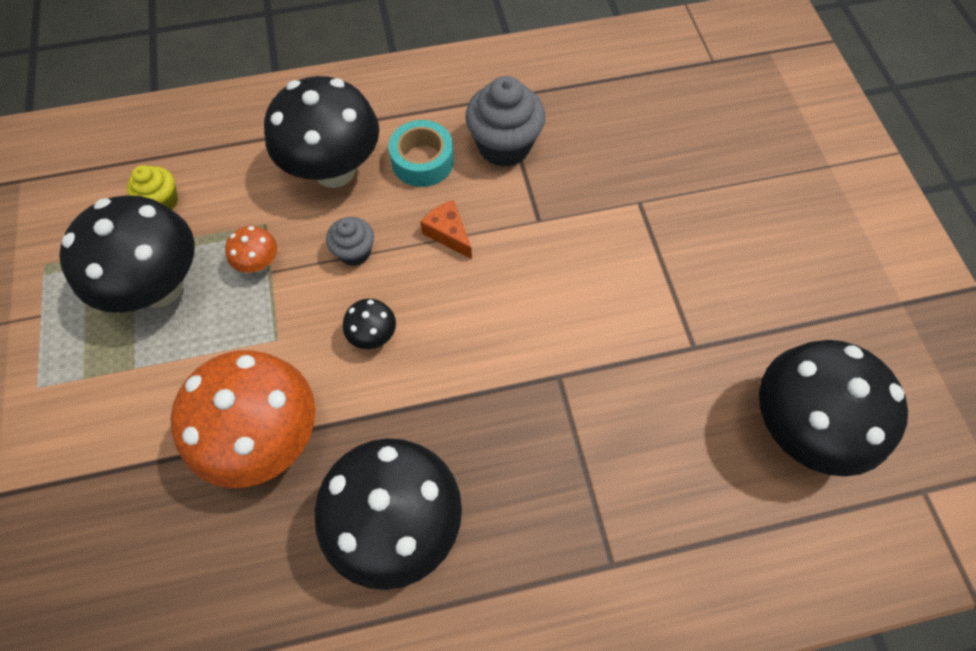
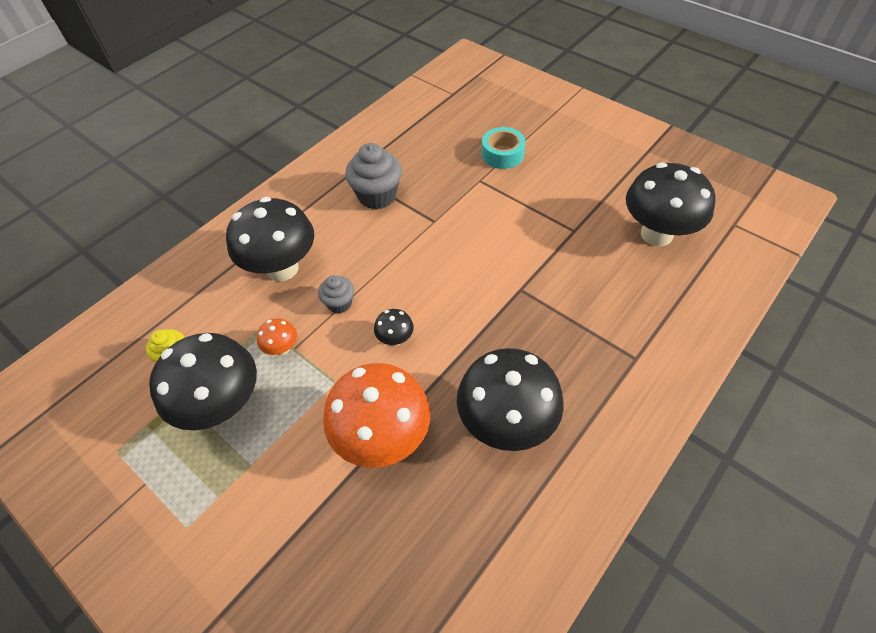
camera: 35 degrees left, 10 degrees down
turquoise tape [389,120,454,187] -> turquoise tape moved to [482,127,525,169]
orange cheese [420,200,472,259] -> none

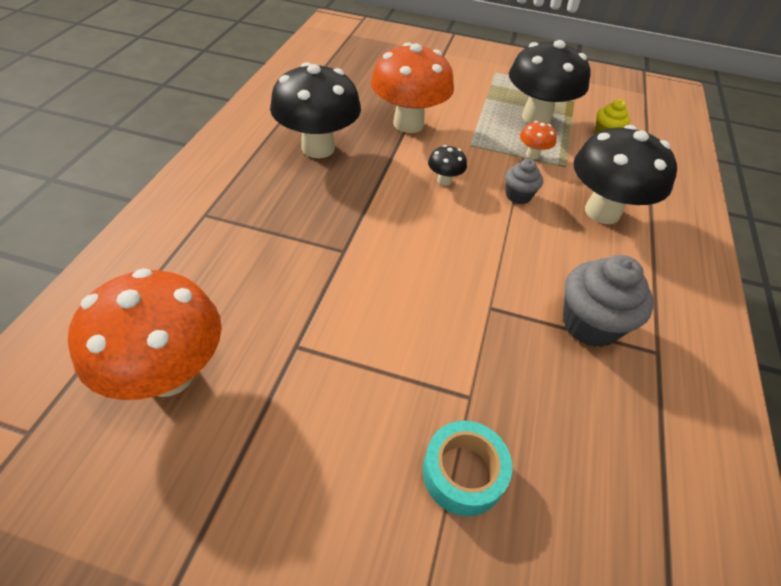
camera: 150 degrees right, 5 degrees down
black mushroom [626,163,715,246] -> orange mushroom [68,268,222,400]

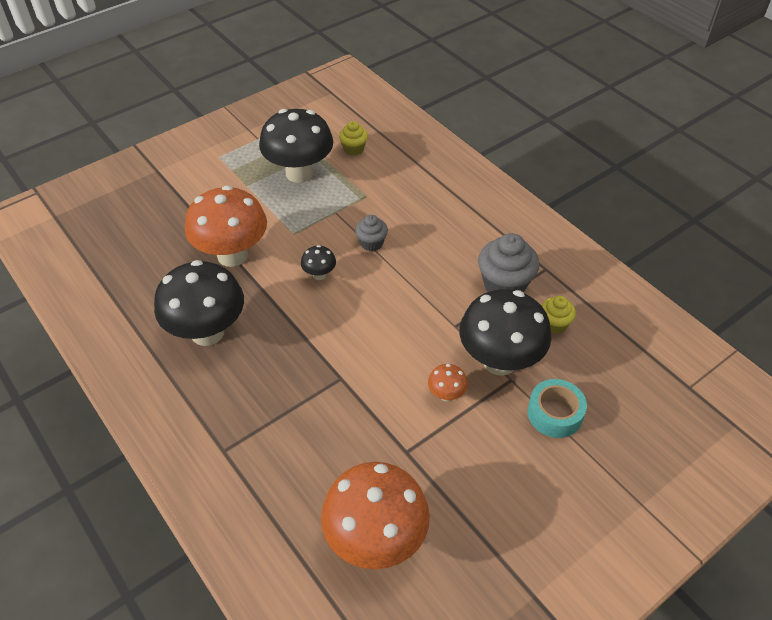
camera: 50 degrees left, 0 degrees up
orange mushroom [520,121,557,159] -> orange mushroom moved to [428,364,468,401]
black mushroom [573,125,677,224] -> black mushroom moved to [459,289,551,376]
none -> yellow cupcake [541,296,576,334]

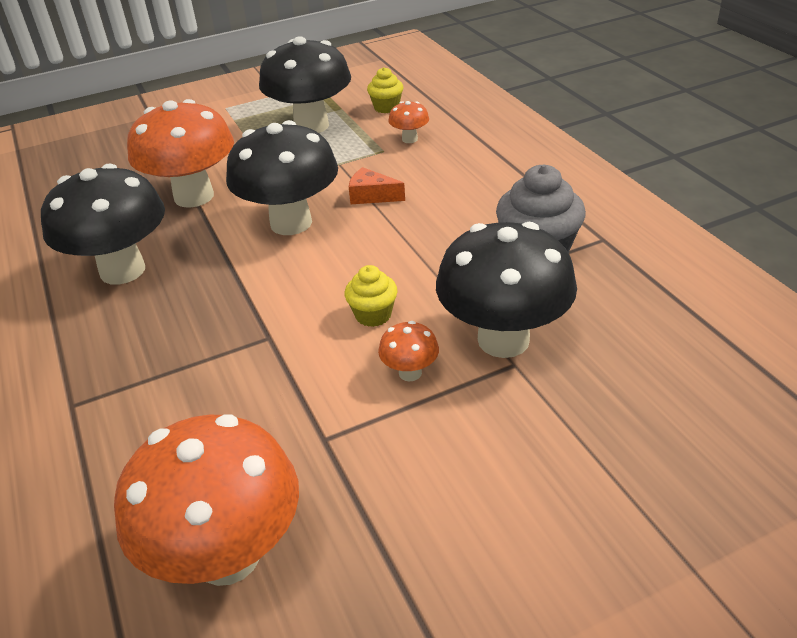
camera: 15 degrees right, 10 degrees down
black mushroom [301,245,336,280] -> black mushroom [226,120,338,235], size x2.30
grey cupcake [355,215,388,251] -> orange cheese [349,167,405,204]
turquoise tape [527,379,587,438] -> none
yellow cupcake [541,296,576,334] -> yellow cupcake moved to [345,265,398,327]
none -> orange mushroom [388,101,429,143]

